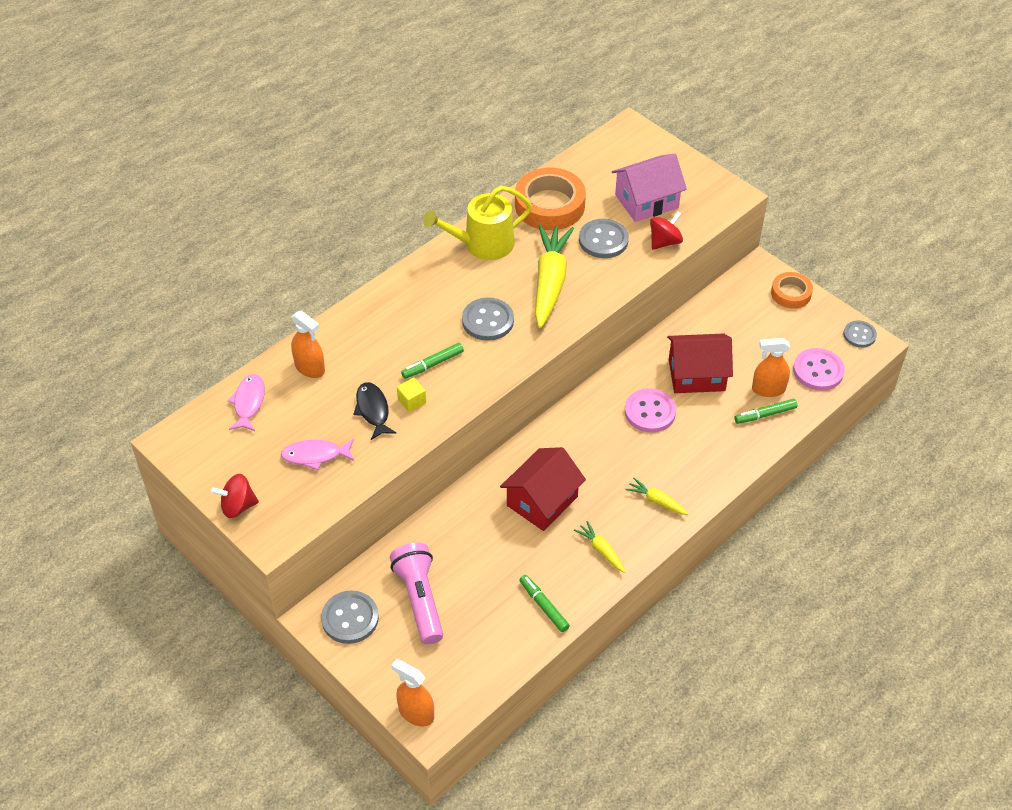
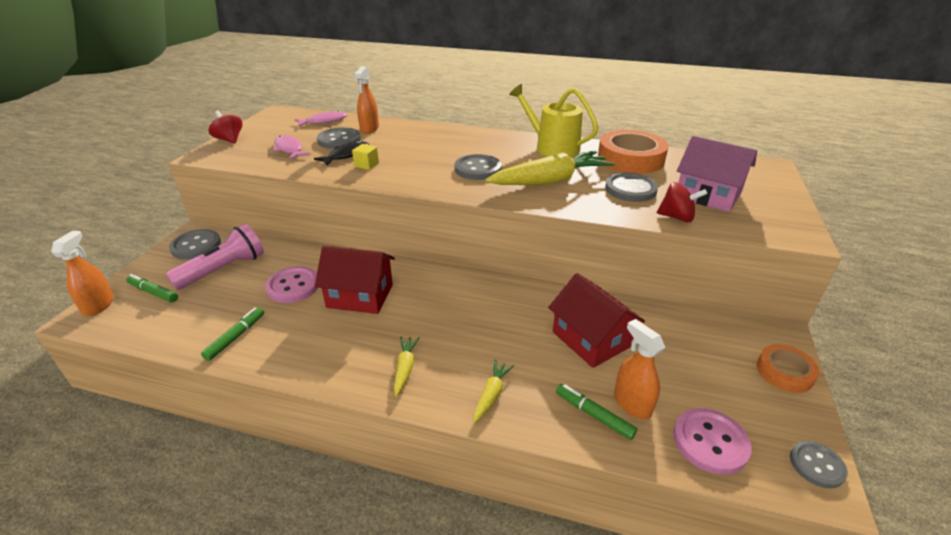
camera: 60 degrees right, 15 degrees down
green marker [401,343,464,379] -> green marker moved to [126,274,178,302]
yellow carrot [574,521,625,573] -> yellow carrot moved to [473,360,514,423]
pink button [625,388,676,432] -> pink button moved to [265,266,318,303]
none -> grey button [317,127,361,149]

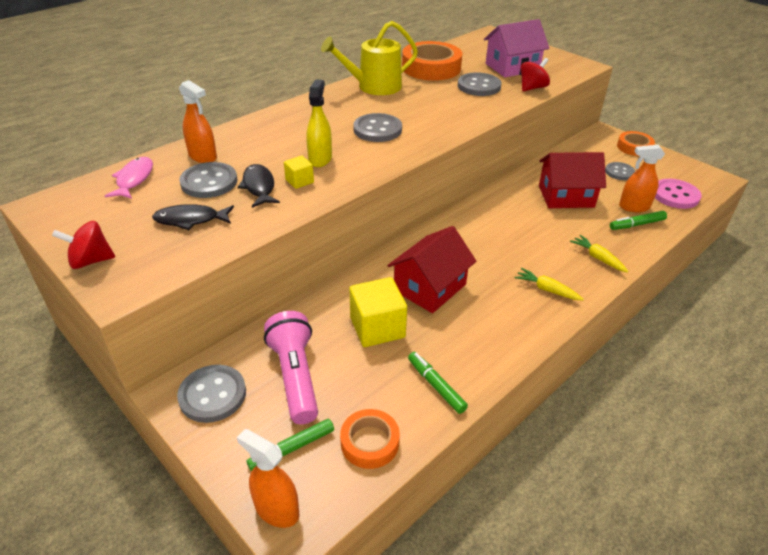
camera: 60 degrees left, 5 degrees up
pink button [265,266,318,303] -> yellow cube [349,277,407,347]
pink fish [273,135,311,160] -> black fish [152,204,234,230]
yellow carrot [486,151,615,185] -> none
grey button [790,441,848,488] -> grey button moved to [605,162,635,180]
none -> yellow spray bottle [306,79,332,167]
none -> orange tape [340,409,400,469]

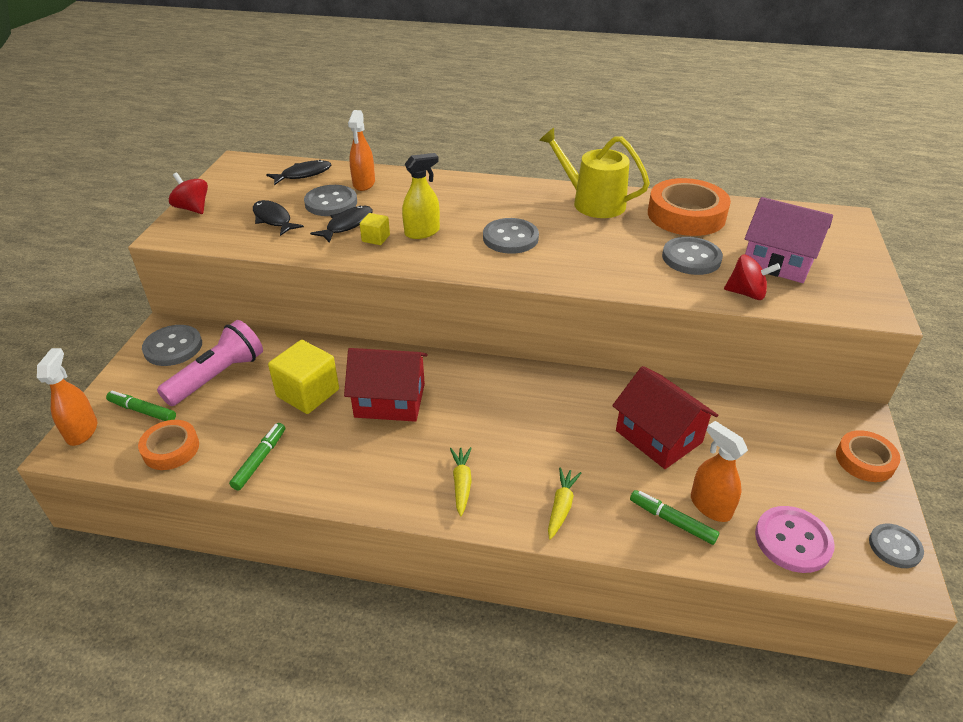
camera: 55 degrees right, 0 degrees up
pink fish [105,157,153,199] -> black fish [266,160,331,185]
grey button [605,162,635,180] -> grey button moved to [869,524,924,568]

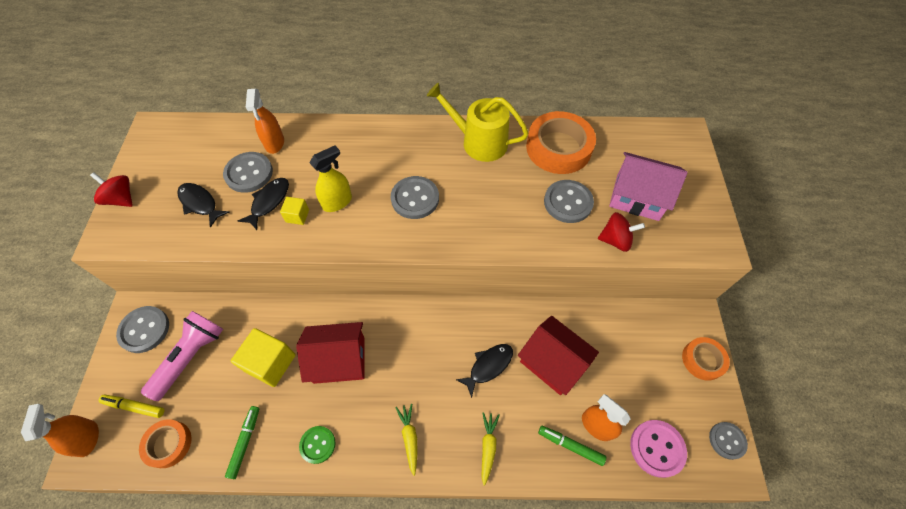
camera: 10 degrees left, 20 degrees up
green marker [106,391,176,421] -> yellow marker [98,395,165,418]
black fish [266,160,331,185] -> black fish moved to [456,344,513,398]
none -> green button [299,426,336,464]

